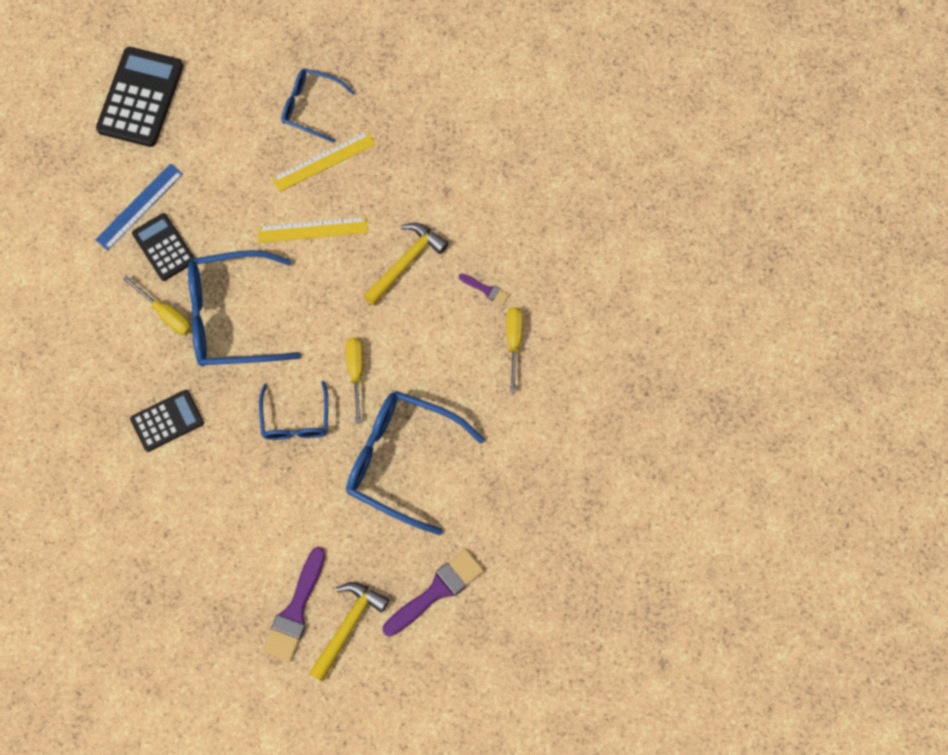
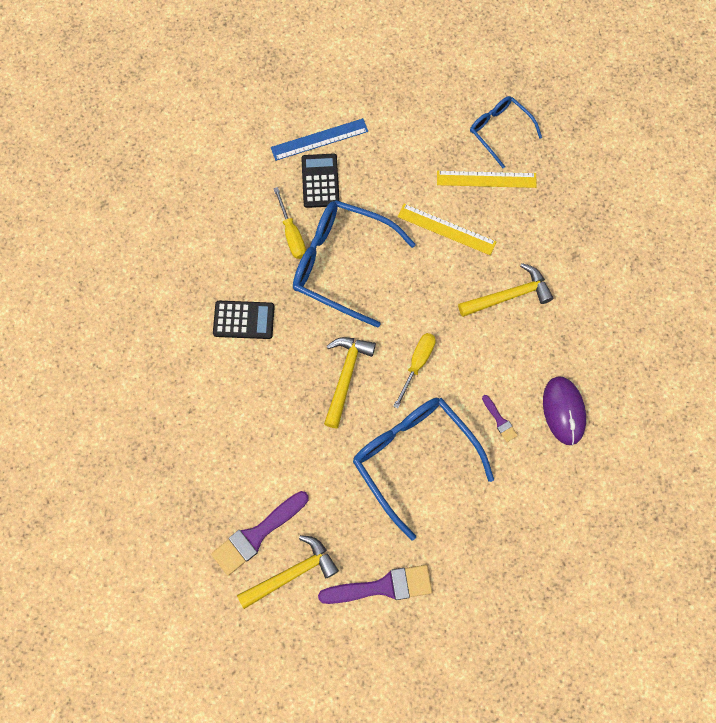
camera: 30 degrees right, 0 degrees up
black calculator [96,47,183,147] -> none
blue glasses [259,381,328,440] -> yellow hammer [324,337,376,428]
purple brush [459,274,509,306] -> purple brush moved to [482,395,518,442]
yellow screwdriver [506,307,523,393] -> purple mouse [543,376,586,445]

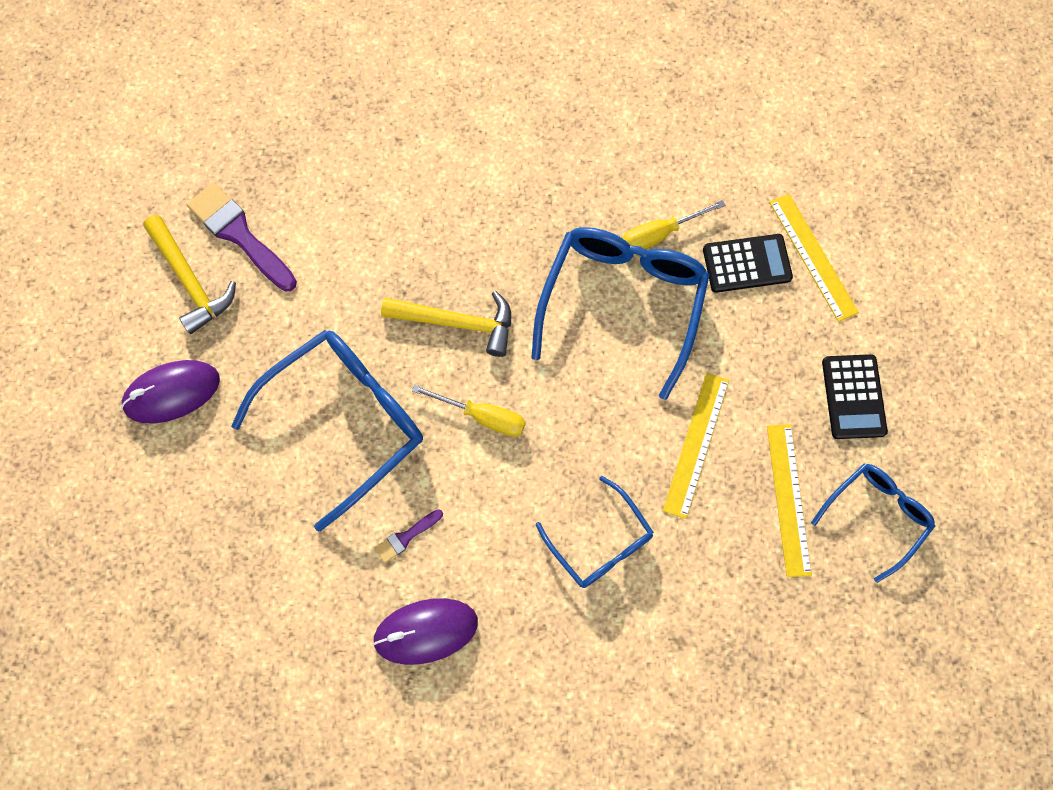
camera: 85 degrees right, 0 degrees up
black calculator [213,301,275,339] -> black calculator moved to [822,354,888,439]
blue ruler [271,118,368,161] -> yellow ruler [769,194,859,322]
purple brush [318,565,432,604] -> purple mouse [121,360,220,424]
yellow hammer [458,263,554,317] -> blue glasses [536,476,654,588]

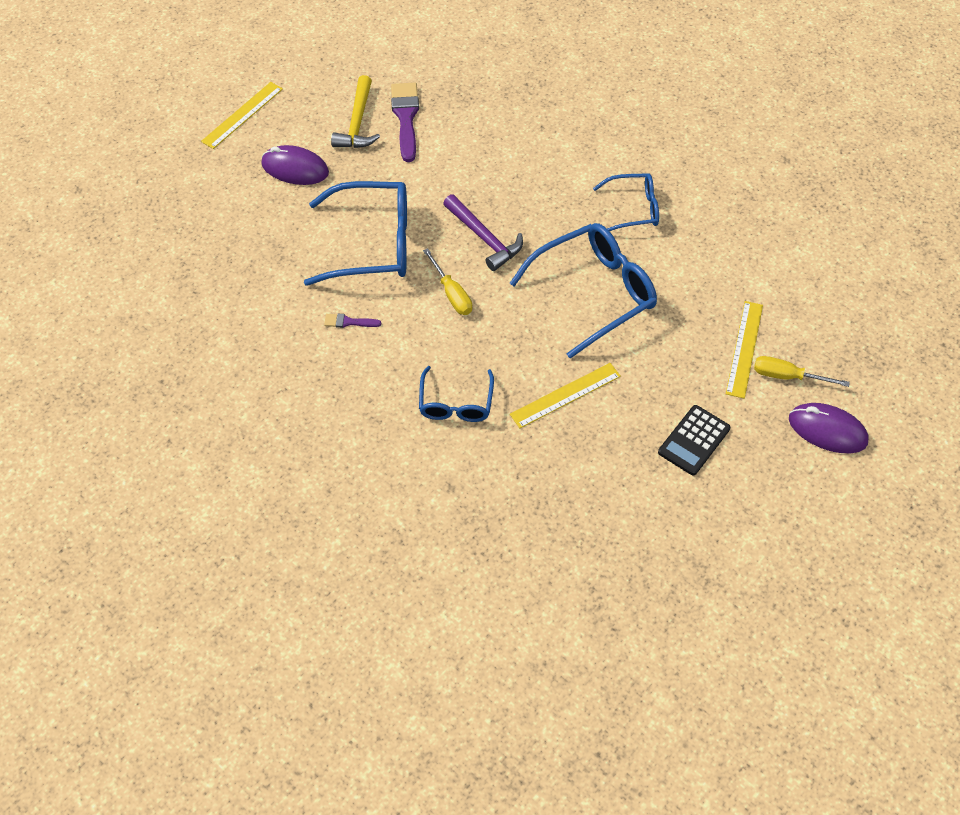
camera: 40 degrees right, 15 degrees down
purple mouse [372,598,478,665] -> purple mouse moved to [789,403,869,453]
yellow hammer [381,291,511,357] -> purple hammer [443,194,523,271]
yellow screwdriver [623,200,726,249] -> yellow screwdriver moved to [754,356,850,387]
black calculator [703,234,793,293] -> none
yellow ruler [767,424,812,577] -> yellow ruler moved to [201,82,283,149]
blue glasses [811,463,935,583] -> blue glasses moved to [593,173,659,231]

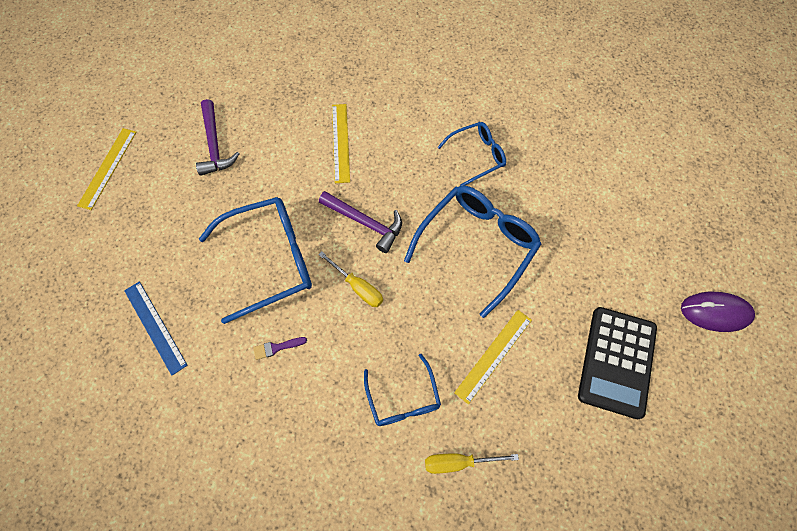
camera: 20 degrees left, 10 degrees up
purple mouse [261,145,329,185] -> none
yellow hammer [331,75,380,148] -> purple hammer [196,99,239,176]
purple brush [391,83,419,162] -> none
black calculator [658,405,730,476] -> black calculator [578,307,657,419], size x1.60
yellow ruler [726,301,763,399] -> yellow ruler moved to [332,104,350,183]
yellow screwdriver [754,356,850,387] -> yellow screwdriver moved to [425,453,519,474]
none -> blue ruler [124,282,188,376]

